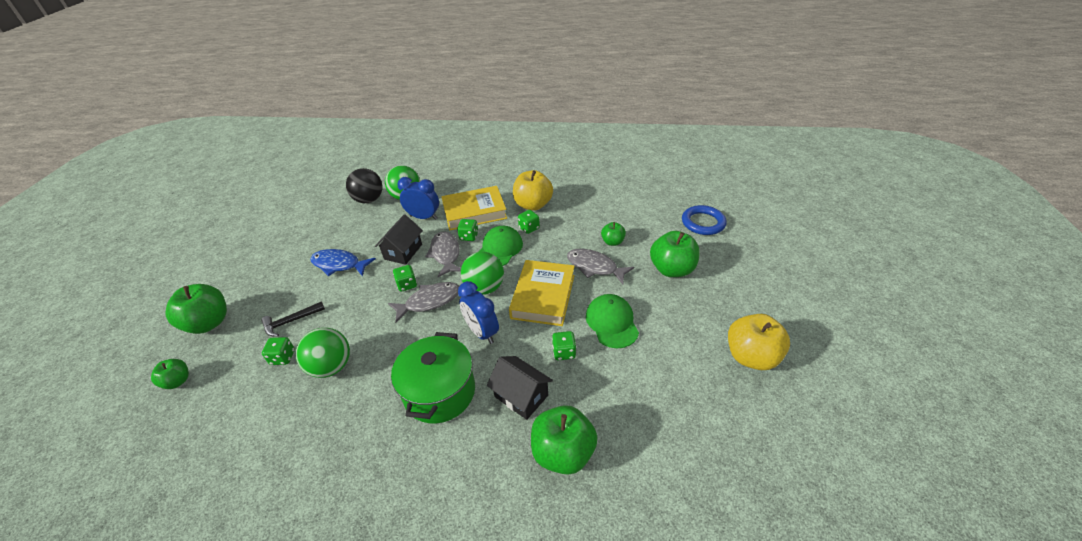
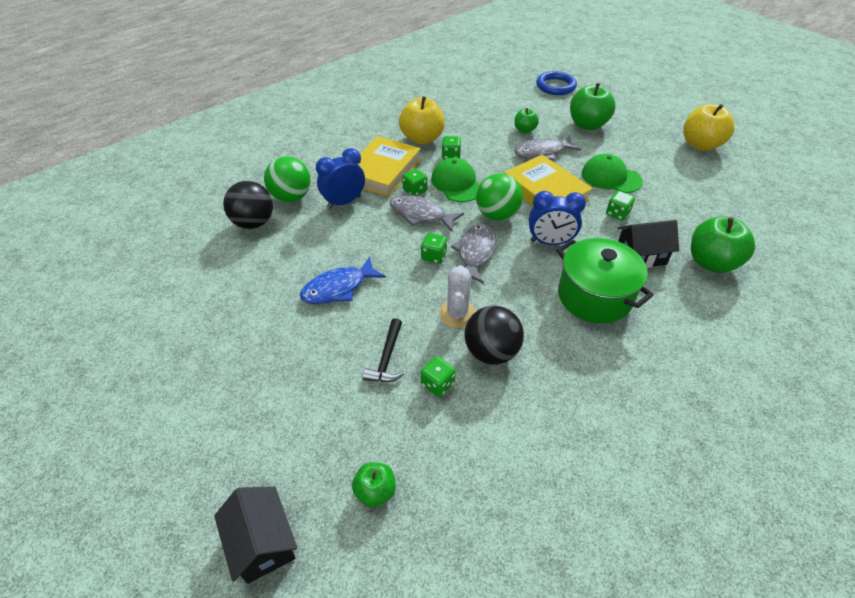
camera: 50 degrees left, 5 degrees up
green apple [165,284,227,334] -> none
green ball [296,328,350,378] -> black ball [464,306,524,365]
black house [375,214,423,265] -> black house moved to [214,486,297,584]
none -> white cactus [439,265,476,328]

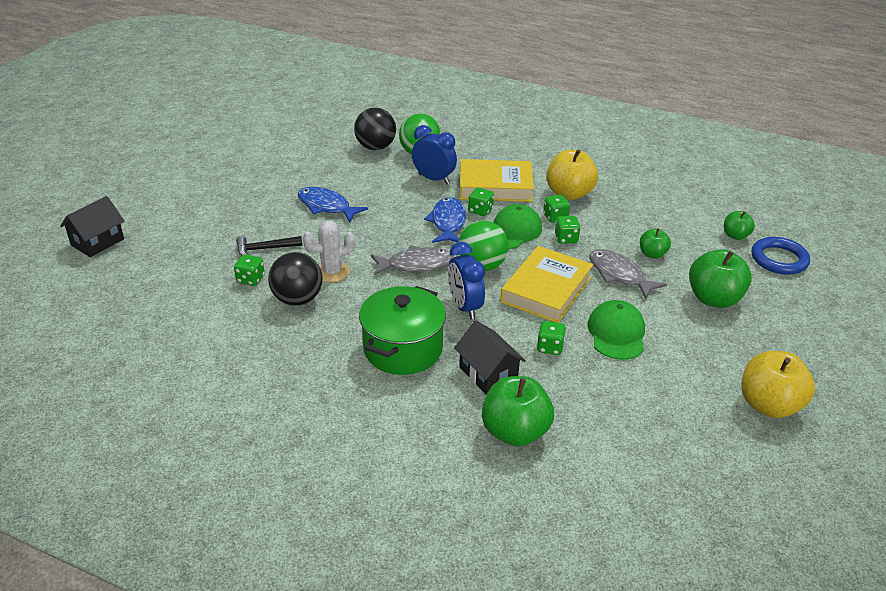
camera: 65 degrees right, 10 degrees down
green apple [352,462,396,507] -> green apple moved to [724,211,755,240]
grey fish [390,195,464,232] -> blue fish [424,197,466,243]
green dice [421,233,447,264] -> green dice moved to [555,216,581,244]

